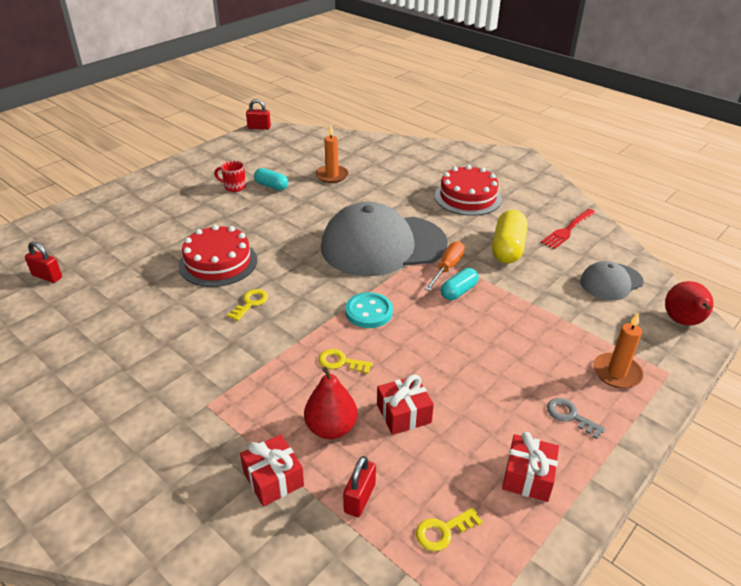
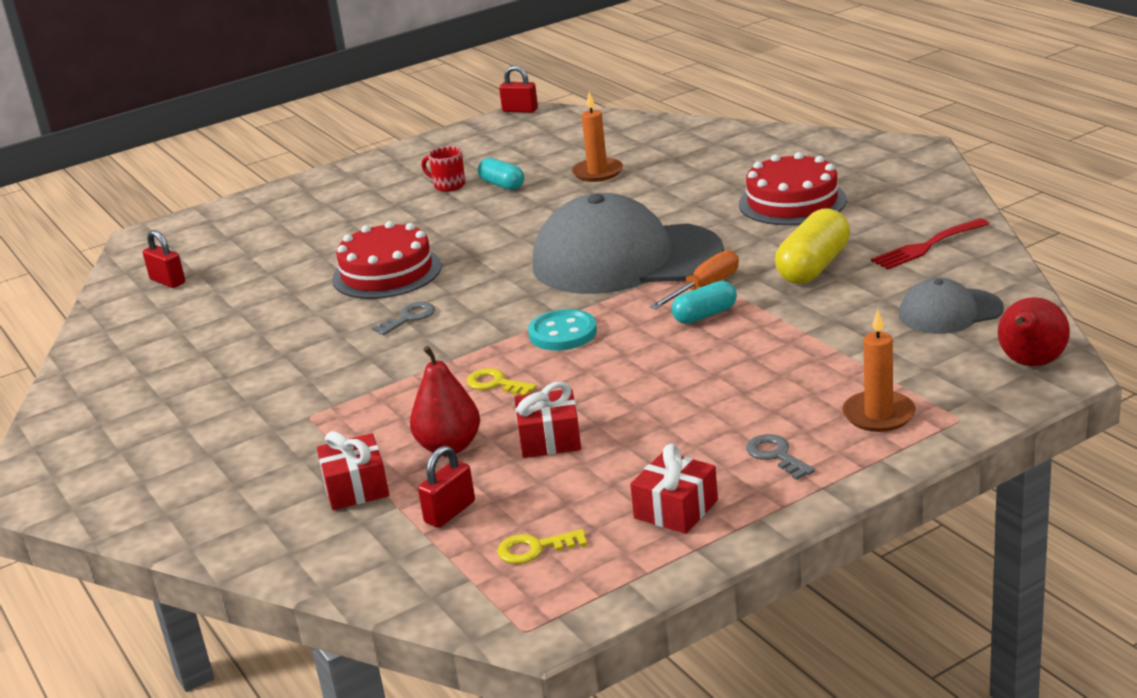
camera: 20 degrees right, 10 degrees down
yellow key [227,289,268,321] -> grey key [372,302,435,335]

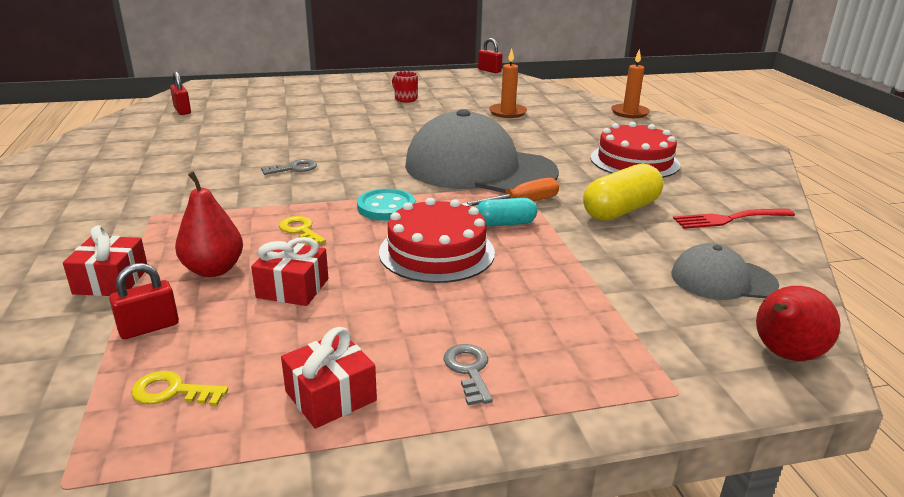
camera: 15 degrees right, 0 degrees up
red cake [332,221,442,299] -> red cake moved to [379,198,495,283]
turquoise capsule [478,158,524,190] -> none
orange candle [842,310,916,432] -> orange candle moved to [611,49,650,118]

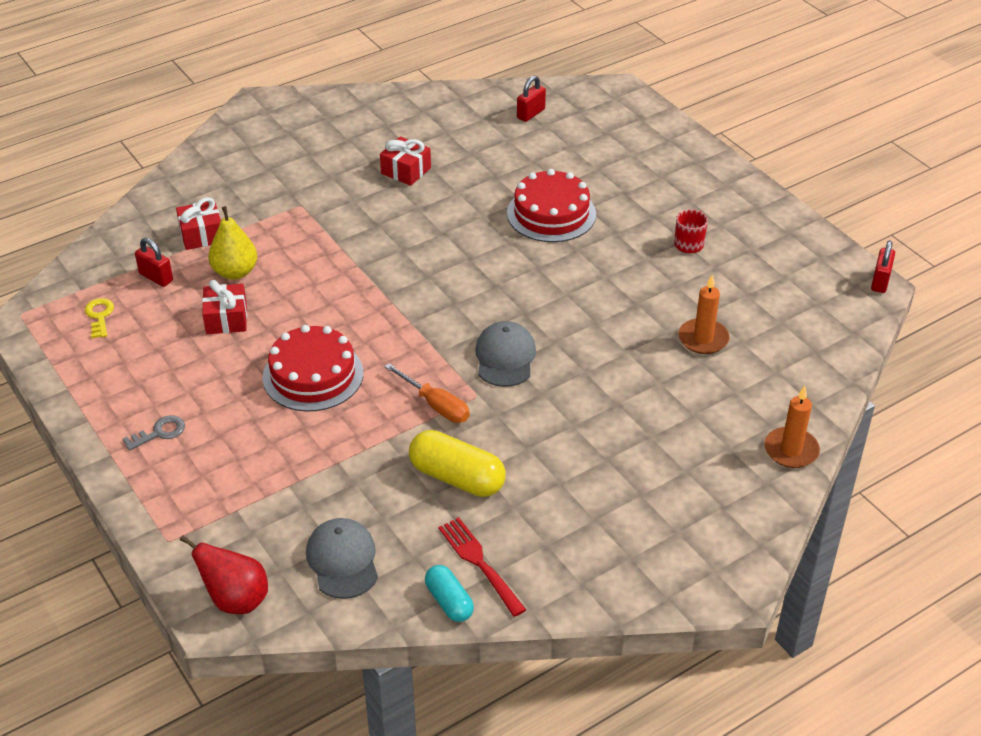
camera: 70 degrees right, 15 degrees up
red pear [175,171,243,277] -> yellow pear [208,206,257,280]
grey key [261,159,317,175] -> none
yellow key [279,216,326,246] -> none
red gift [281,327,377,429] -> red gift moved to [380,137,431,186]
turquoise button [357,189,415,221] -> none
grey cap [405,109,559,193] -> grey cap [475,321,536,387], size x0.49
turquoise capsule [476,198,537,227] -> turquoise capsule moved to [425,565,474,622]
red cake [590,122,680,178] -> red cake moved to [507,169,596,242]

